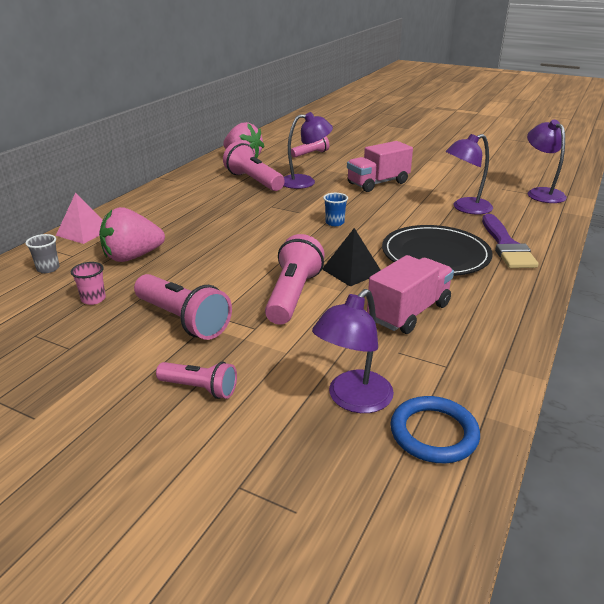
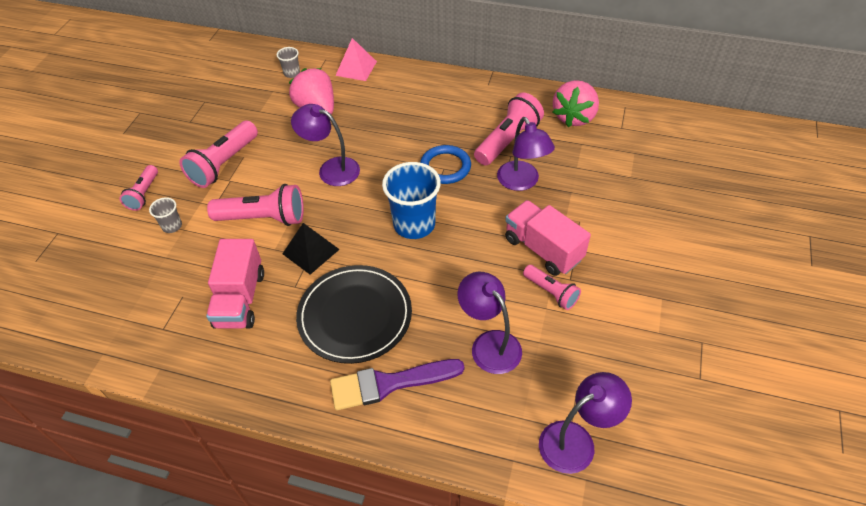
camera: 80 degrees right, 20 degrees up
pink cup [71,262,106,305] -> none
pink flashlight [291,137,329,157] -> pink flashlight moved to [523,265,581,310]
purple lamp [312,289,394,413] -> purple lamp moved to [291,104,360,186]
blue cup [323,193,348,226] -> blue cup [382,162,441,239], size x2.09
pink truck [367,255,454,334] -> pink truck turned 60 degrees clockwise [206,239,264,329]
blue ring [390,396,480,463] -> blue ring moved to [420,145,471,184]
none -> grey cup [149,197,182,233]

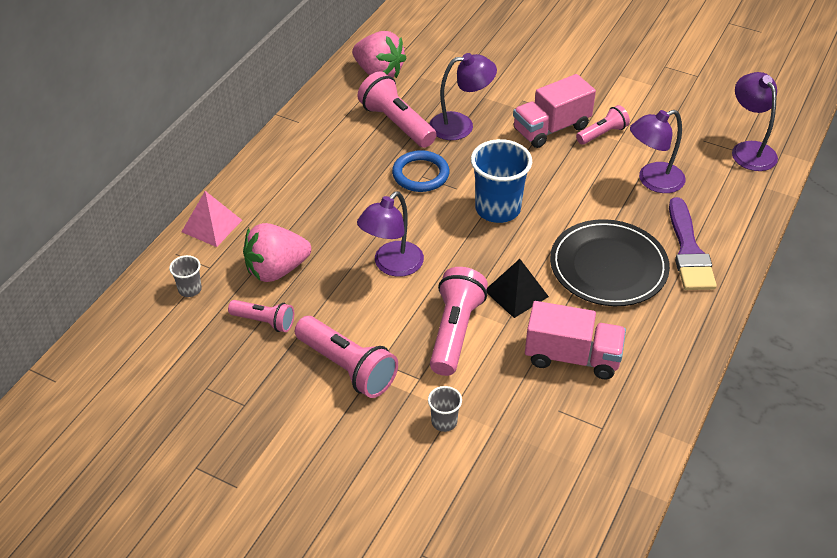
camera: 80 degrees left, 5 degrees down
pink flashlight [119,165,158,211] -> pink flashlight moved to [228,300,294,332]

